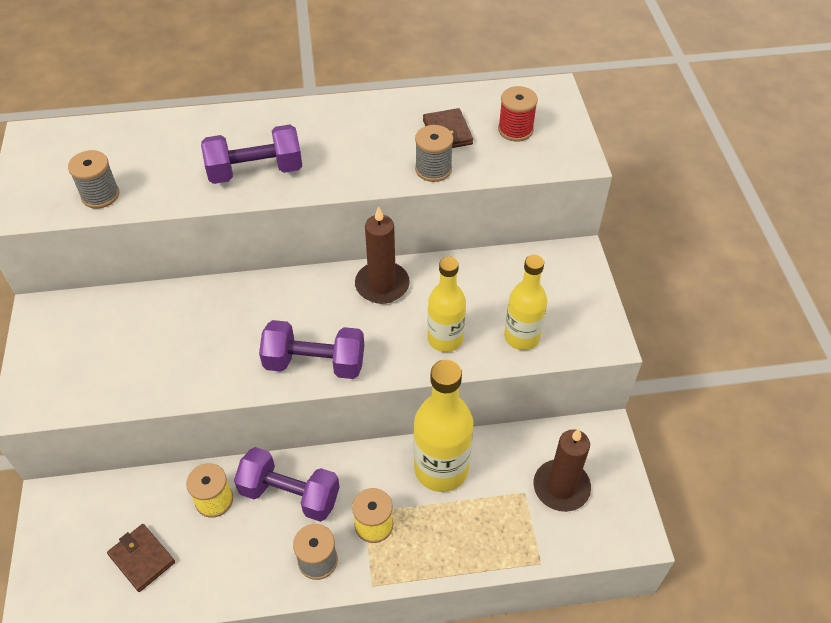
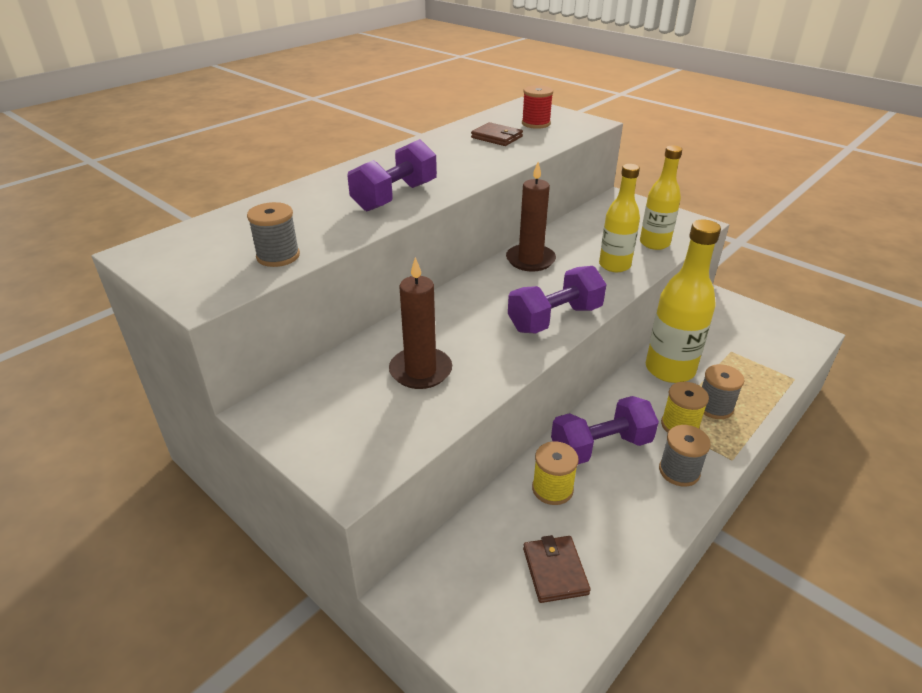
camera: 40 degrees left, 15 degrees down
brown wallet [107,524,175,592] -> brown wallet turned 75 degrees clockwise [523,535,591,603]
grey spool [415,125,453,182] -> grey spool moved to [702,364,744,419]
brown candle [534,429,591,512] -> brown candle moved to [389,257,452,389]

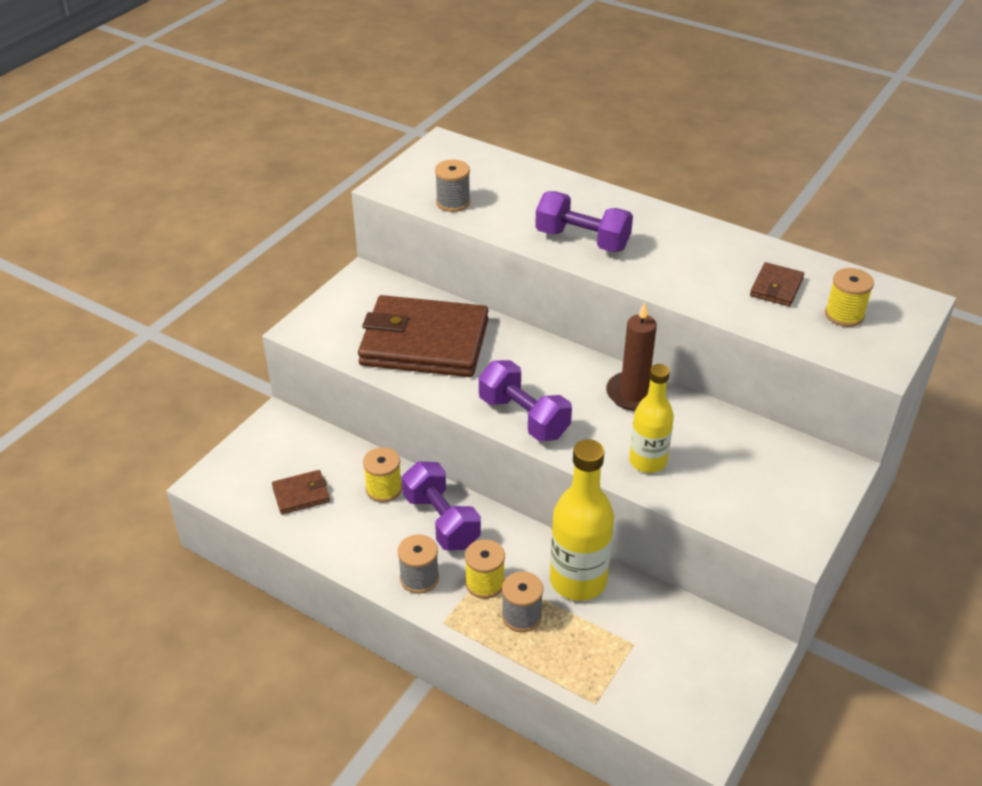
camera: 80 degrees right, 5 degrees up
brown candle [389,257,452,389] -> brown wallet [358,295,488,377]
red spool [522,85,553,129] -> yellow spool [825,268,874,327]
yellow bottle [640,146,682,250] -> none

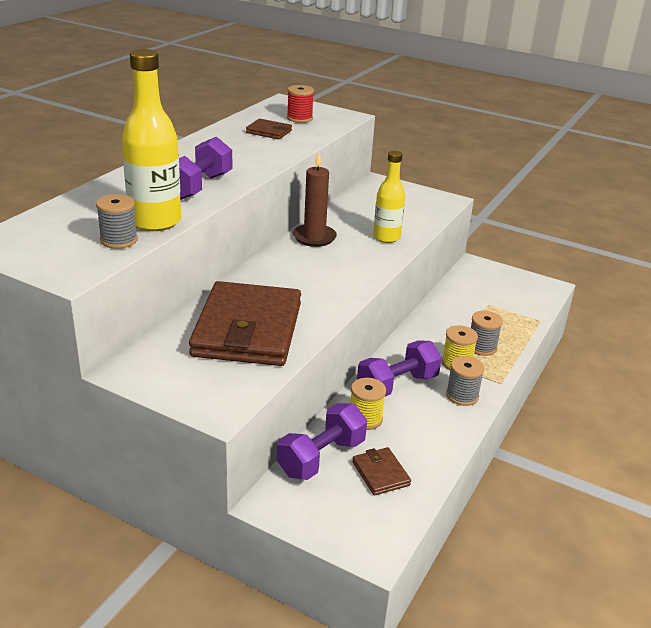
camera: 95 degrees left, 10 degrees down
purple dumbbell [479,360,572,442] -> purple dumbbell moved to [277,403,367,480]
yellow bottle [550,439,614,601] -> yellow bottle moved to [122,49,181,231]
yellow spool [825,268,874,327] -> red spool [287,85,314,123]

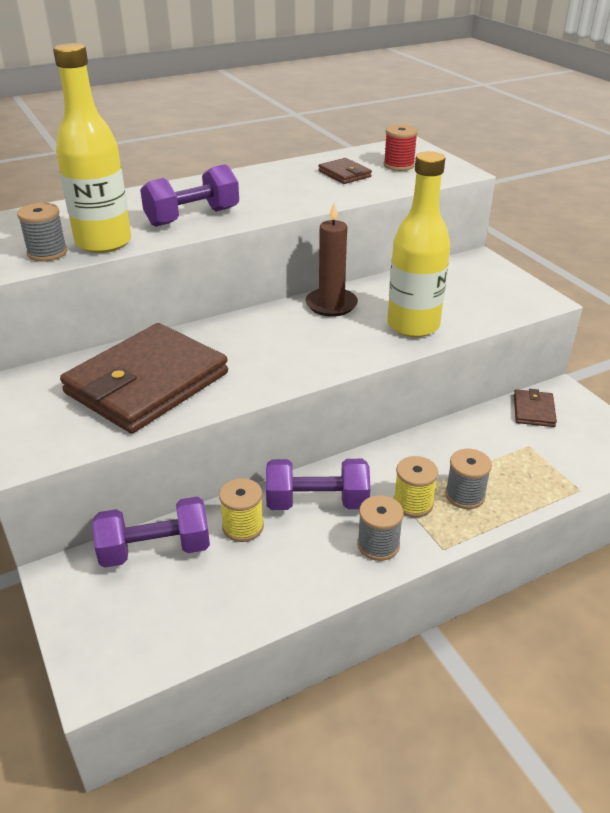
camera: 35 degrees right, 5 degrees up
brown wallet [352,447,411,495] -> brown wallet moved to [514,389,557,427]
yellow bottle [373,151,405,243] -> yellow bottle [387,151,450,337], size x1.53

